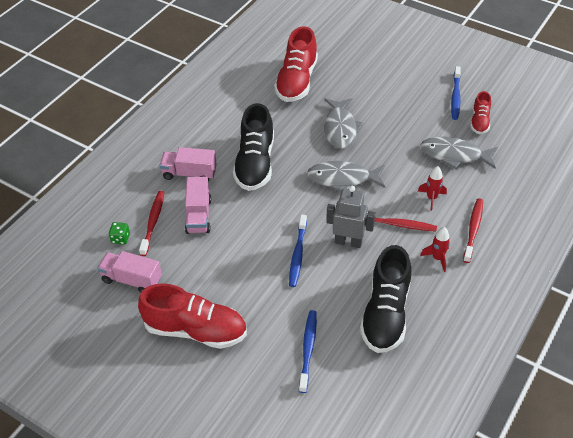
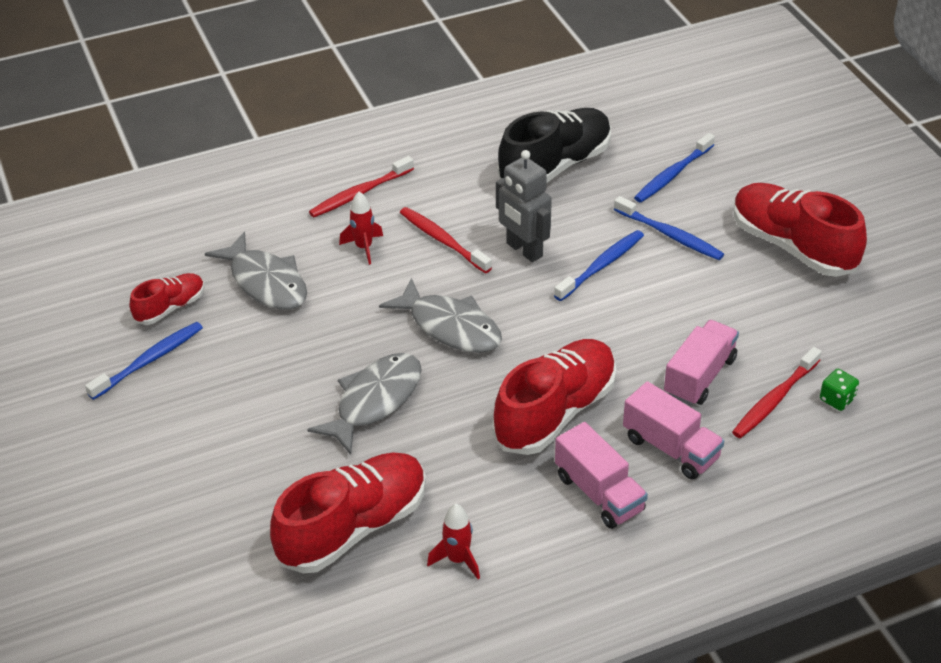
camera: 145 degrees left, 5 degrees down
pink truck [97,251,162,293] -> pink truck moved to [555,422,648,529]
black shoe [233,103,274,191] -> red shoe [492,339,616,455]
red rocket [420,227,450,272] -> red rocket moved to [427,504,480,579]
none -> blue toothbrush [614,196,724,260]

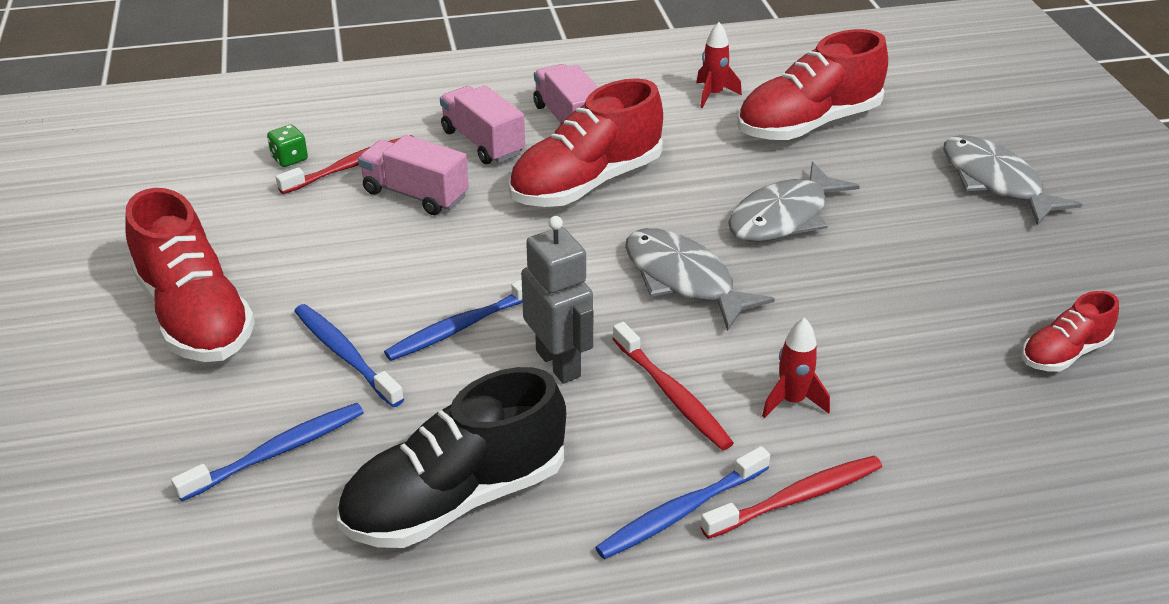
camera: 170 degrees left, 5 degrees down
blue toothbrush [85,322,203,400] -> blue toothbrush moved to [595,446,770,559]
grey fish [205,232,307,310] -> grey fish moved to [943,135,1082,226]
pink truck [664,320,739,405] -> pink truck turned 75 degrees clockwise [358,135,469,215]

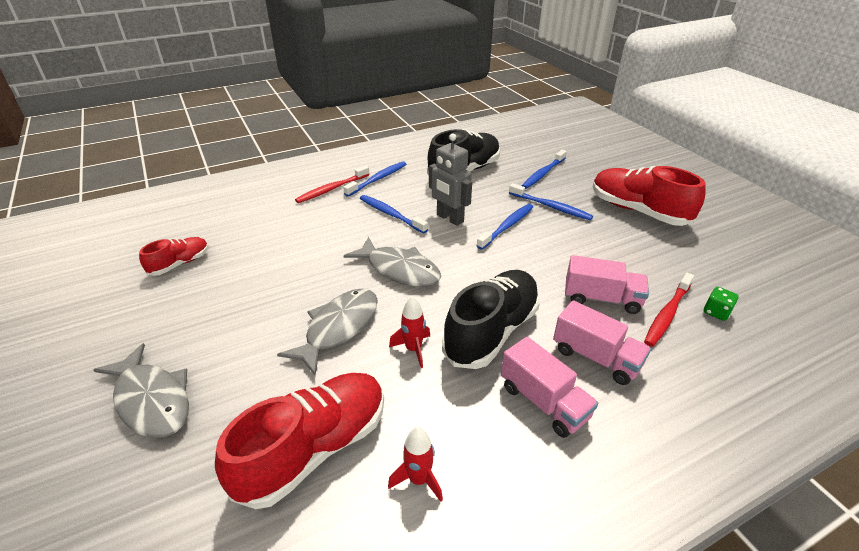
camera: 165 degrees right, 0 degrees up
red shoe [508,78,663,207] -> black shoe [442,270,540,369]
red toothbrush [613,322,734,450] -> blue toothbrush [360,195,428,233]
red rocket [762,318,830,418] -> red rocket moved to [389,297,430,368]

